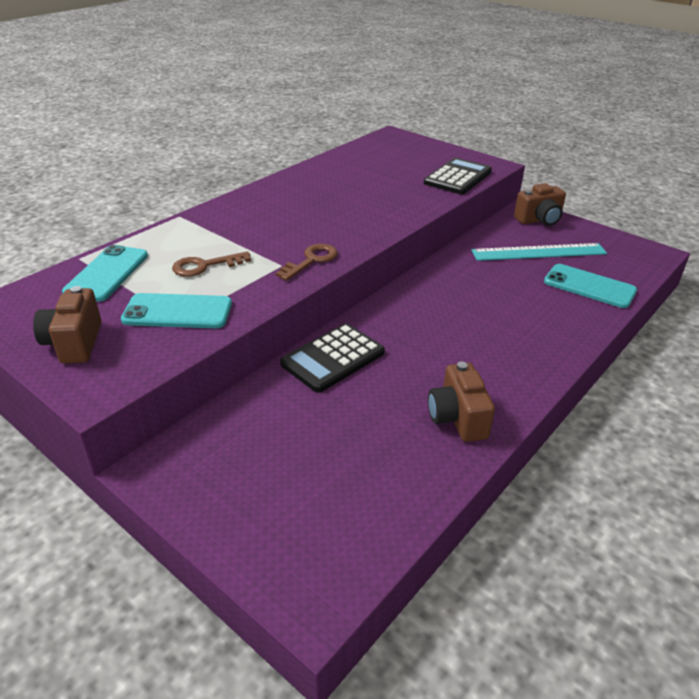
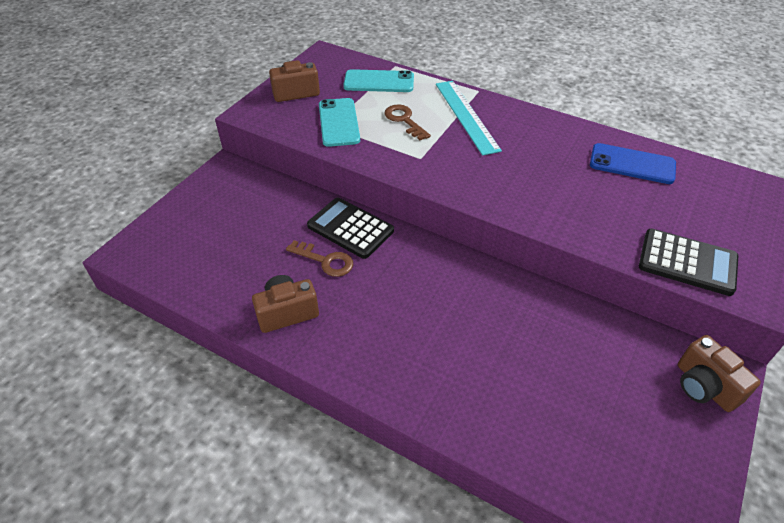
camera: 80 degrees right, 10 degrees up
brown key [276,244,338,281] -> brown key moved to [286,240,353,277]
turquoise ruler [471,243,607,261] -> turquoise ruler moved to [436,81,502,156]
turquoise phone [544,264,637,308] -> none
none -> blue phone [590,143,676,184]

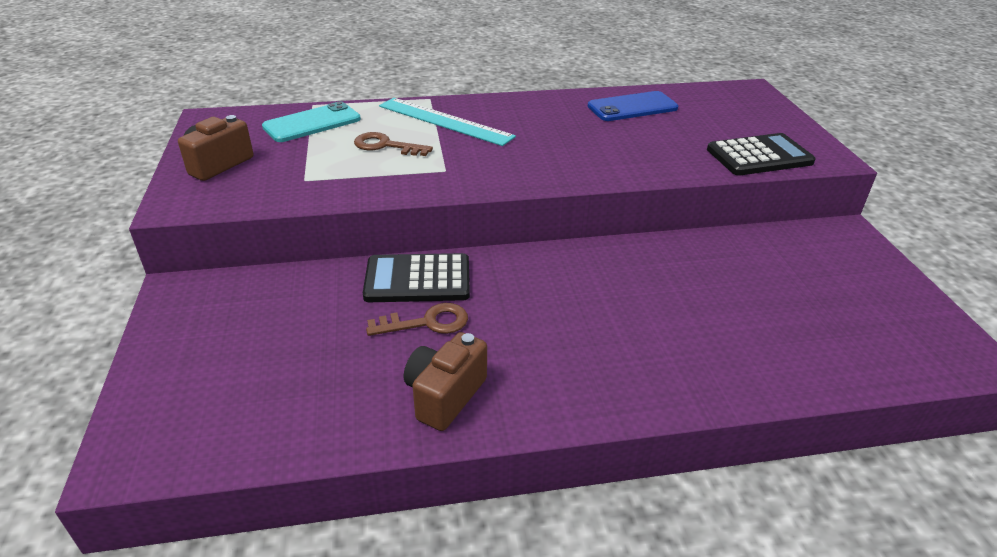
camera: 40 degrees left, 10 degrees down
turquoise phone [319,98,360,147] -> none
brown camera [678,335,761,412] -> none

